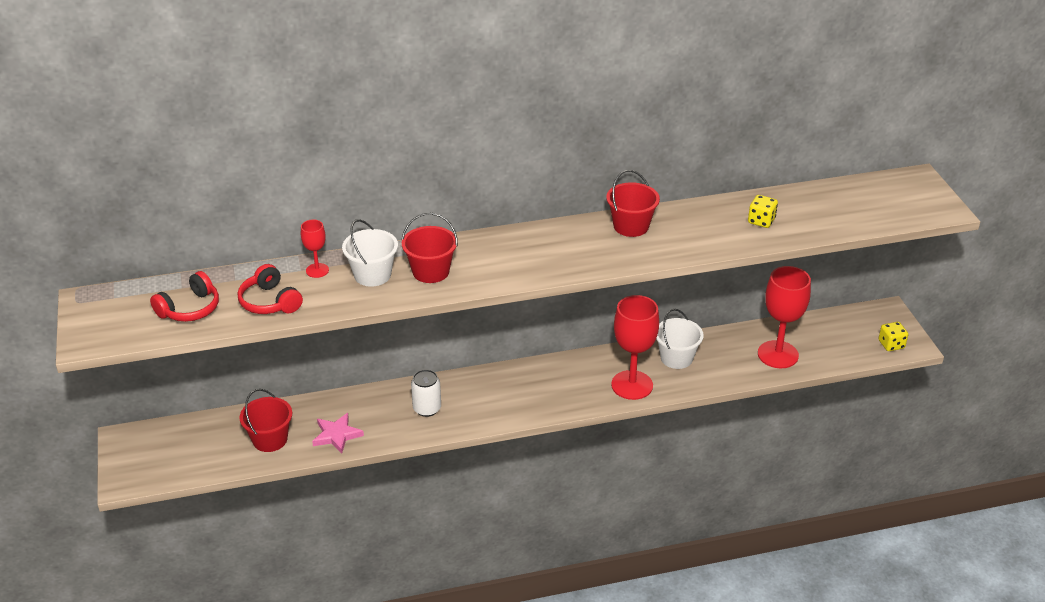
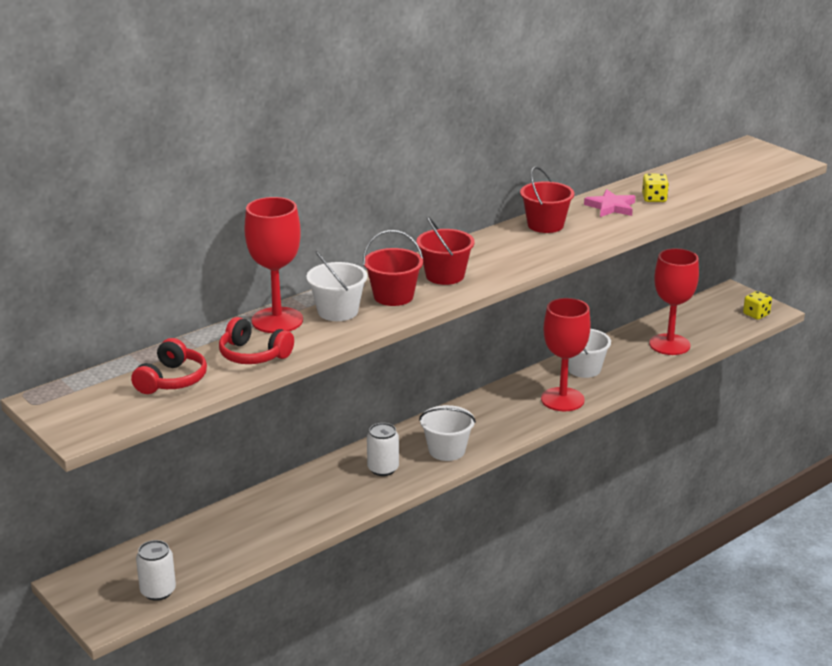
camera: 25 degrees left, 10 degrees down
red bucket [240,389,292,452] -> red bucket moved to [416,216,475,285]
red goblet [301,220,329,278] -> red goblet [244,197,303,333], size x2.02
pink star [312,413,364,454] -> pink star moved to [584,189,635,217]
none -> white can [136,540,176,601]
none -> white bucket [419,405,476,461]

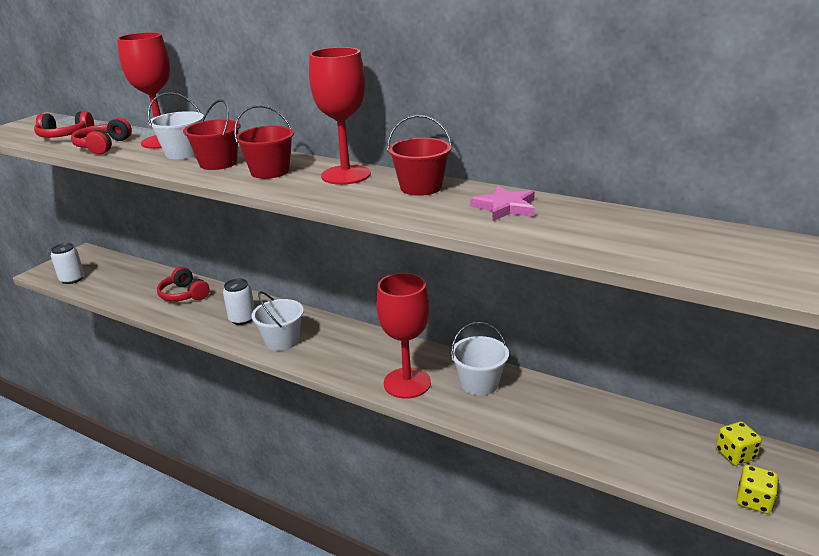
camera: 70 degrees right, 0 degrees up
yellow dice [642,174,669,202] -> yellow dice moved to [716,422,762,465]
red goblet [649,248,699,355] -> red goblet moved to [309,47,371,185]
none -> red headphones [157,267,210,301]

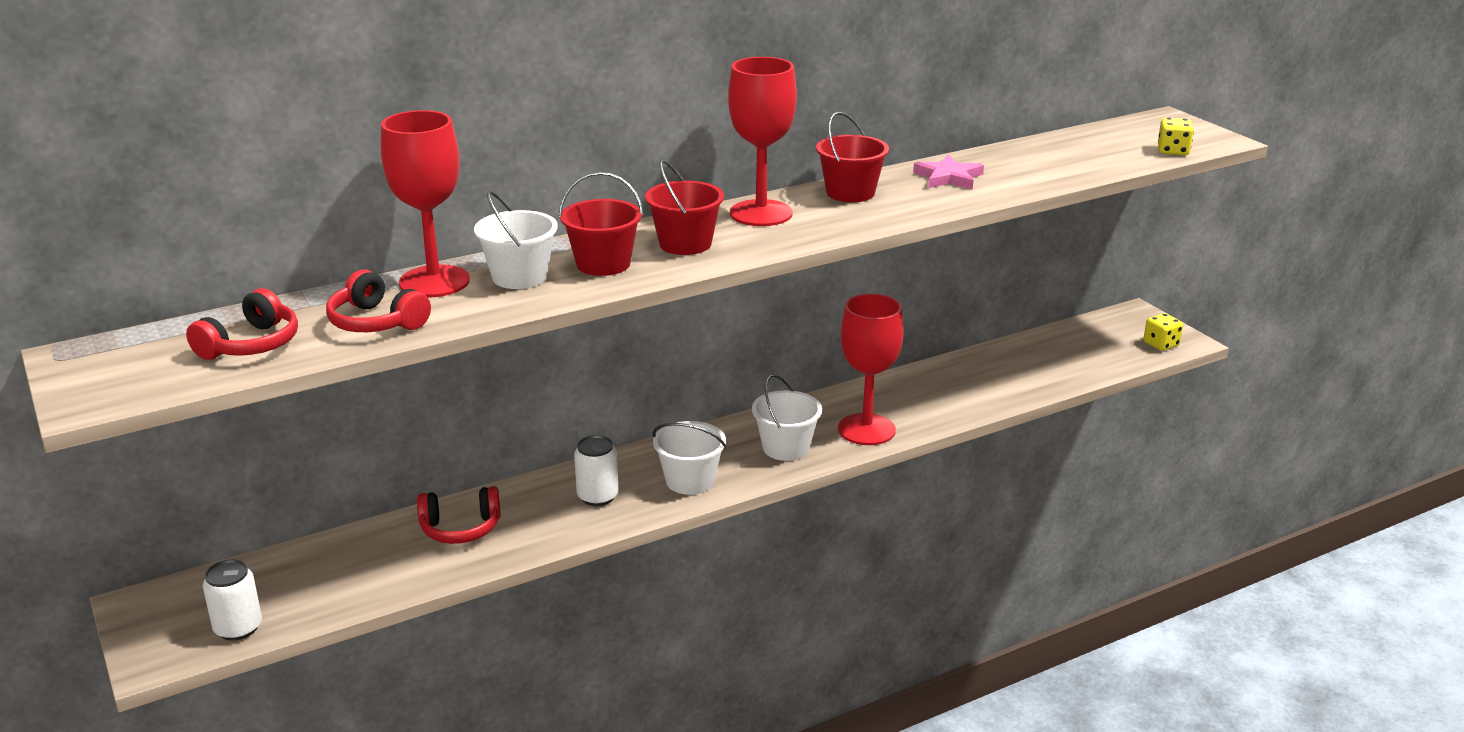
camera: 60 degrees left, 0 degrees up
white bucket [451,322,509,396] -> white bucket moved to [752,374,822,461]
yellow dice [716,422,762,465] -> yellow dice moved to [1158,117,1194,155]

